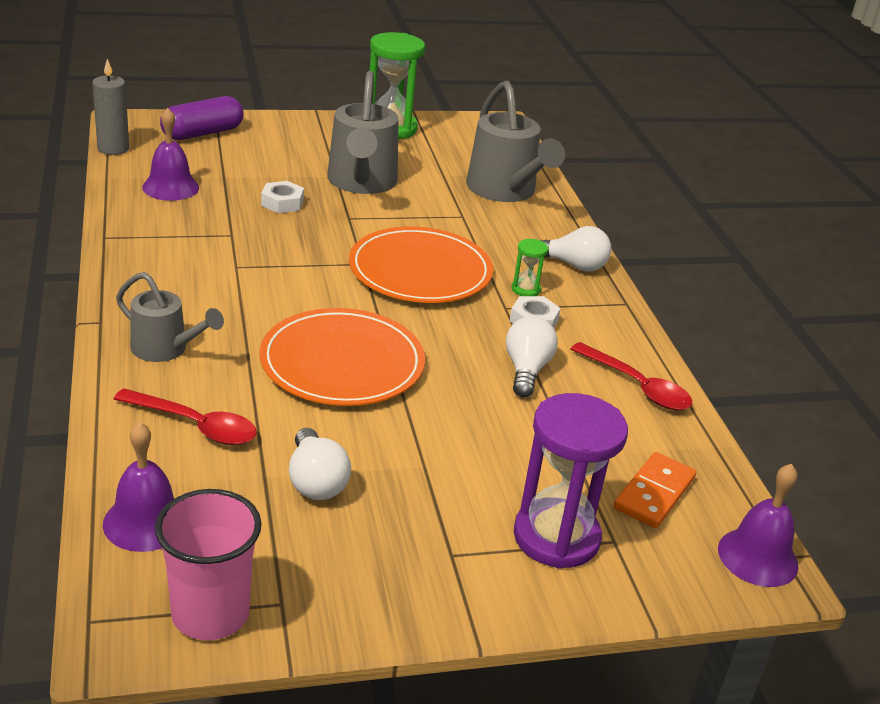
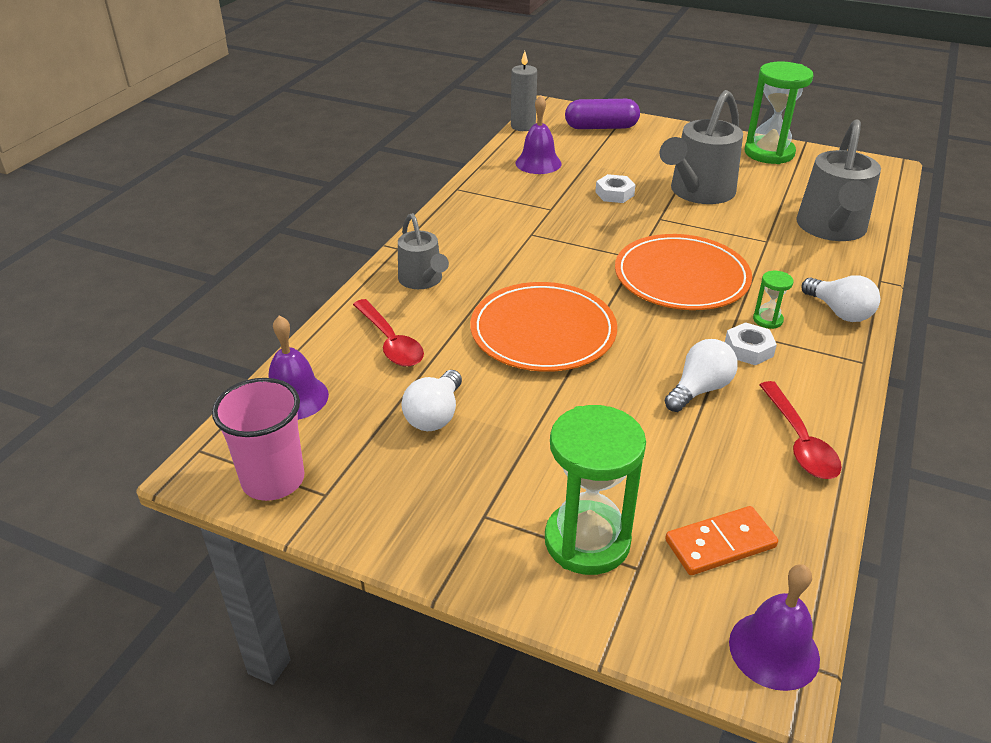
camera: 40 degrees right, 5 degrees up
purple hourglass [514,393,628,569] -> green hourglass [545,405,646,575]

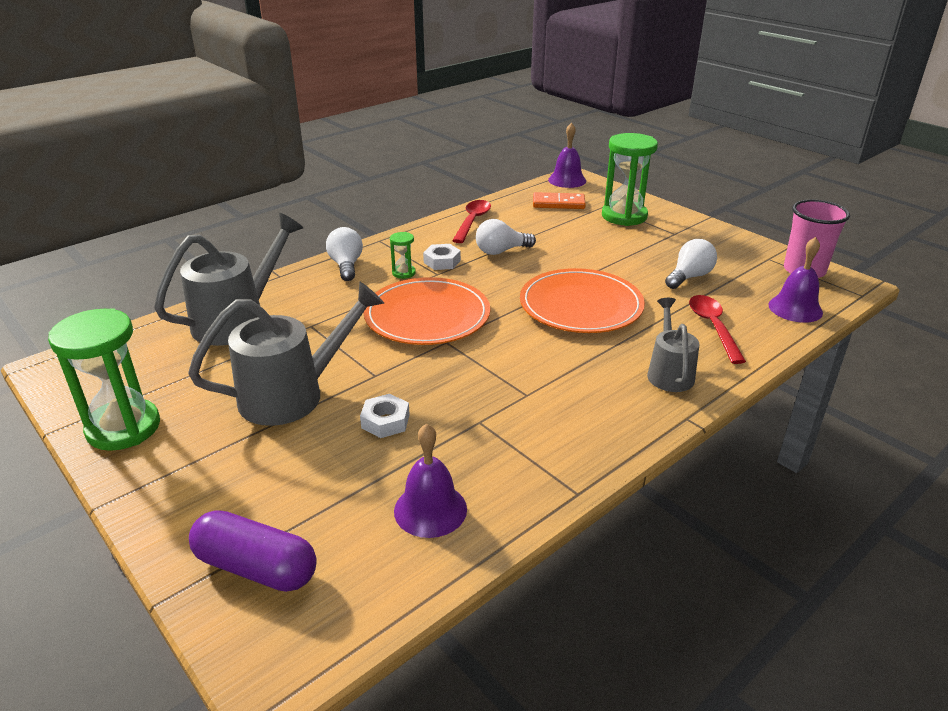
camera: 155 degrees left, 5 degrees down
grey candle [511,51,537,131] -> none

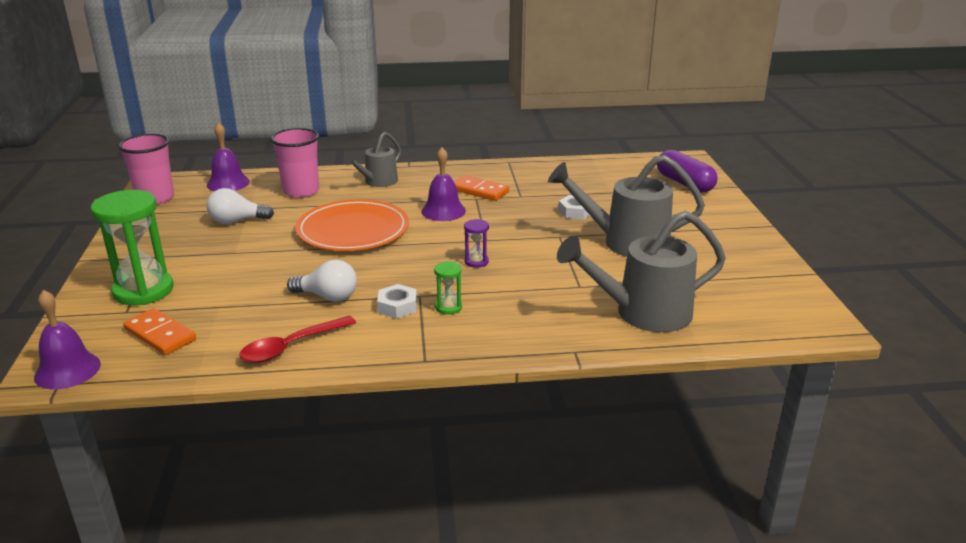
camera: 145 degrees left, 5 degrees down
green hourglass [48,308,160,451] -> none
white light bulb [326,227,363,281] -> none
orange plate [363,277,490,345] -> purple hourglass [464,219,489,268]
purple bell [394,423,467,538] -> purple bell moved to [421,147,466,221]
red spoon [689,295,746,364] -> pink cup [271,128,319,198]
none -> orange domino [454,175,509,201]

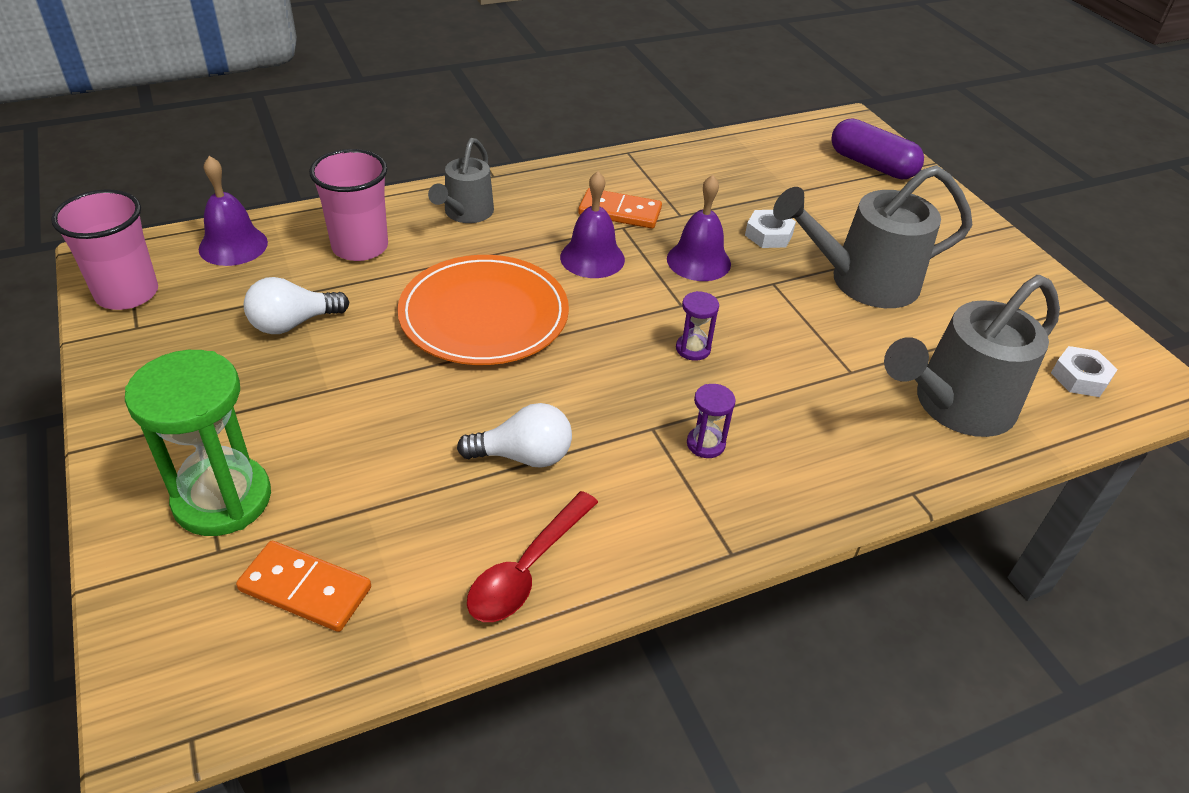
camera: 20 degrees left, 15 degrees up
purple bell [34,290,101,390] -> purple bell moved to [667,175,731,281]
white nut [377,284,417,319] -> white nut moved to [1051,346,1118,397]
green hourglass [434,261,462,315] -> purple hourglass [687,384,736,458]

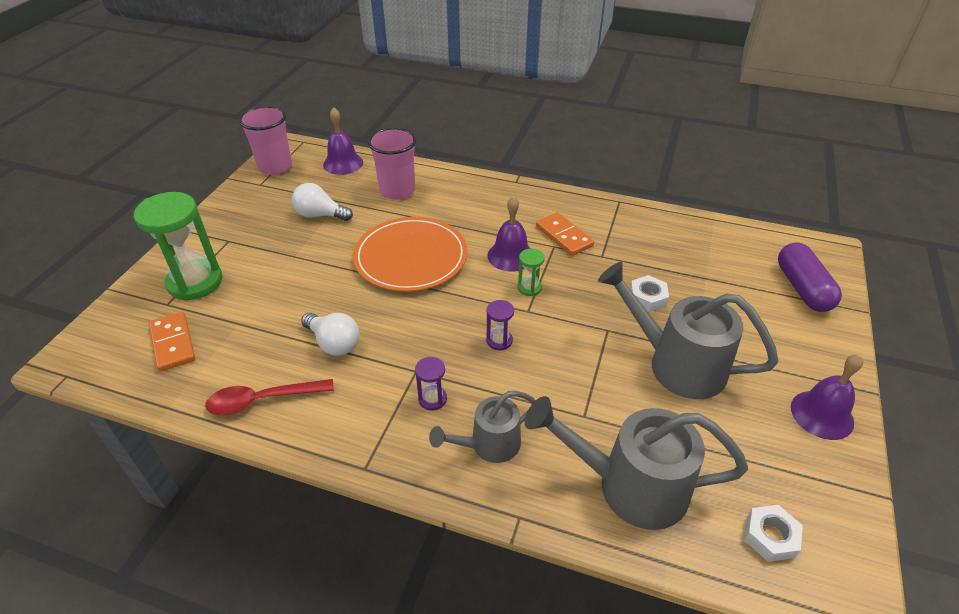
camera: 45 degrees right, 0 degrees up
grey watering can [428,138,494,223] -> grey watering can moved to [429,391,536,463]
purple bell [667,175,731,281] -> purple bell moved to [791,354,863,440]
none -> green hourglass [517,249,545,296]

